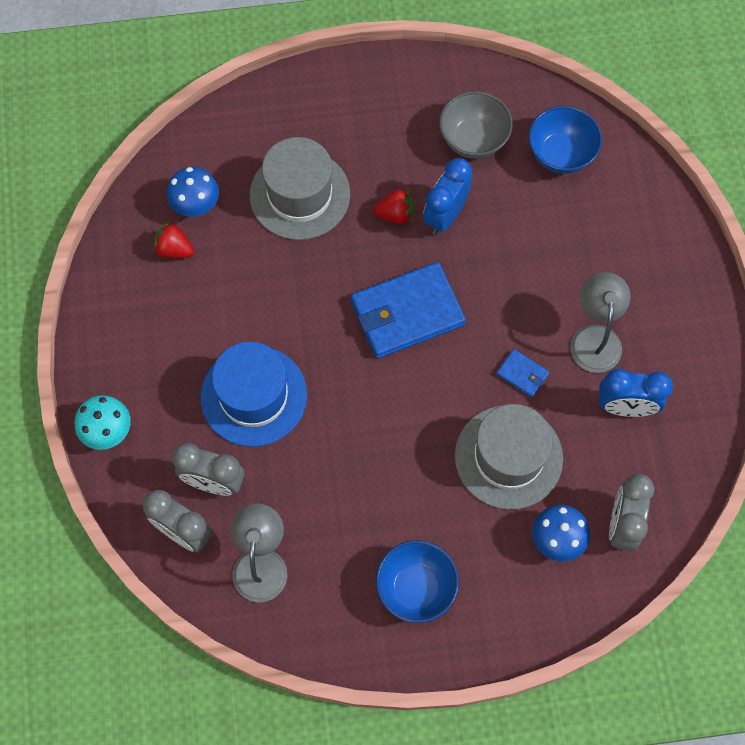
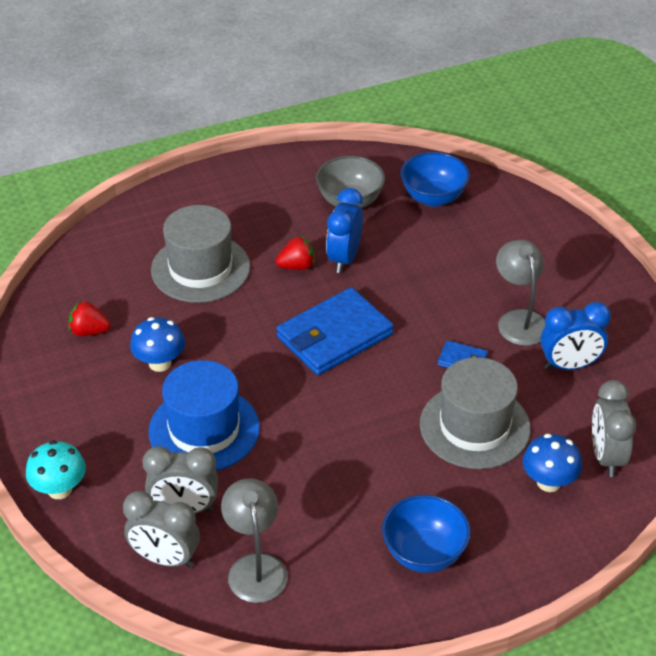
camera: 15 degrees left, 25 degrees down
blue mushroom [167,167,219,217] -> blue mushroom moved to [130,317,185,372]

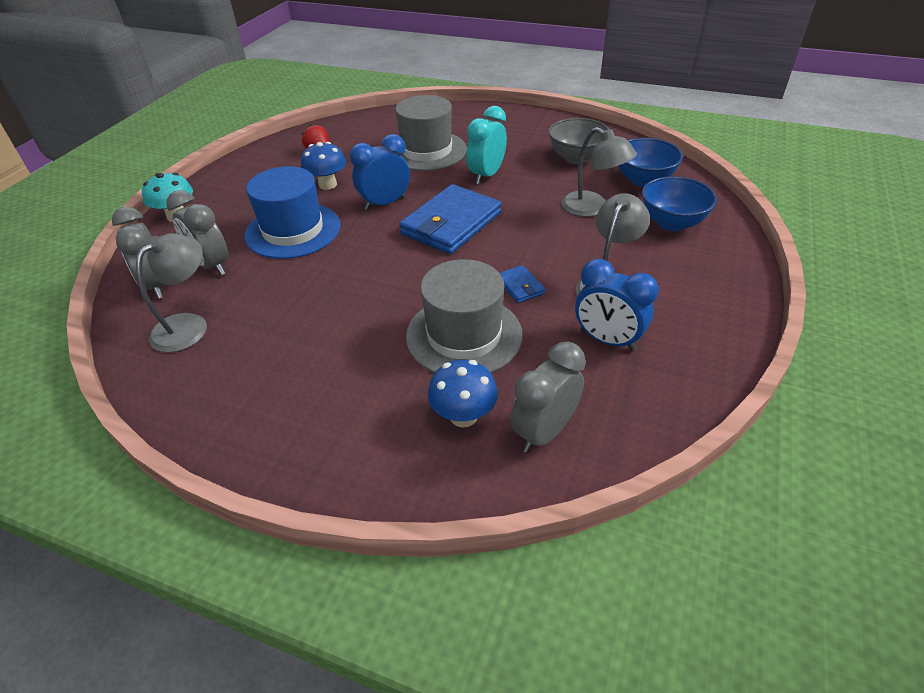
camera: 45 degrees right, 0 degrees up
red strawberry [275,237,315,270] -> turquoise clock [466,106,507,184]
blue wallet [276,287,394,375] -> blue wallet turned 60 degrees counterclockwise [399,184,502,254]
blue clock [326,188,363,273] -> blue clock moved to [350,134,410,210]
blue bowl [382,495,471,573] -> blue bowl moved to [642,176,717,231]
none -> grey lamp [562,127,637,217]

